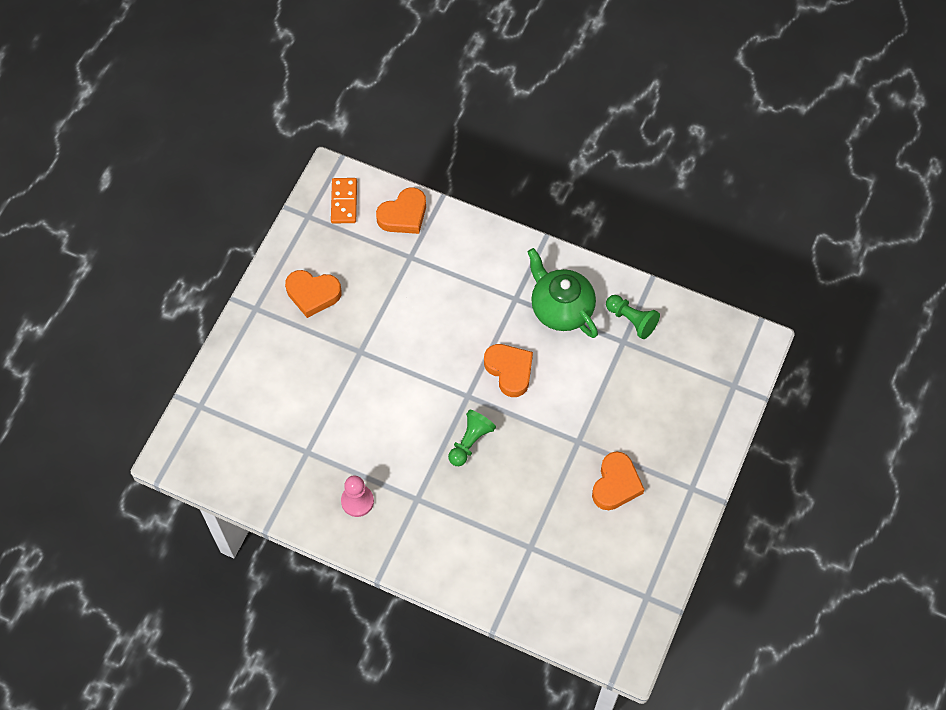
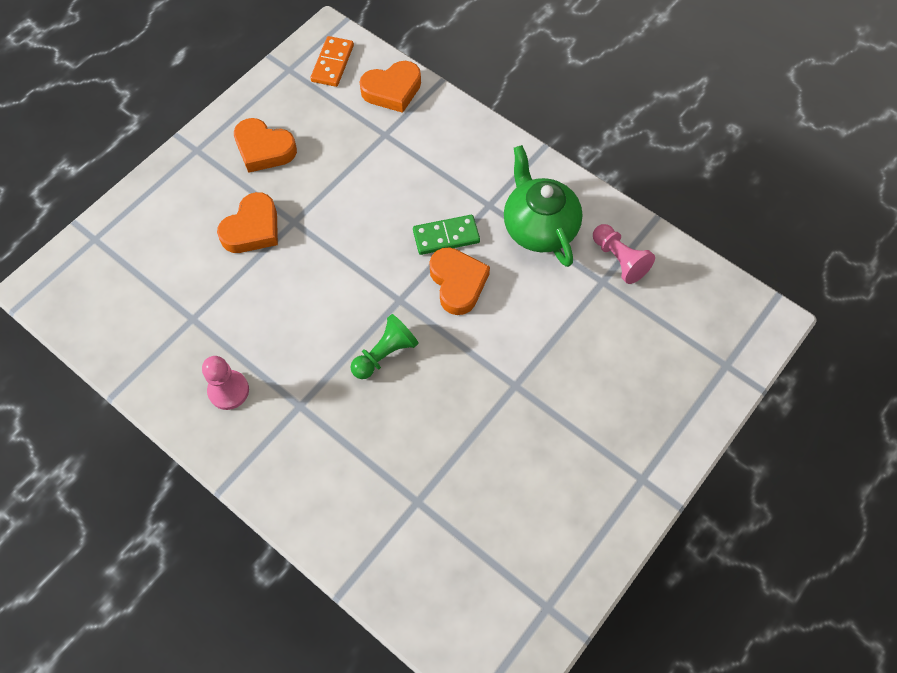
camera: 15 degrees right, 0 degrees up
orange heart [592,452,644,510] -> orange heart moved to [217,192,278,253]
green pawn [606,295,660,339] -> pink pawn [593,224,655,284]
none -> green domino [413,215,480,255]

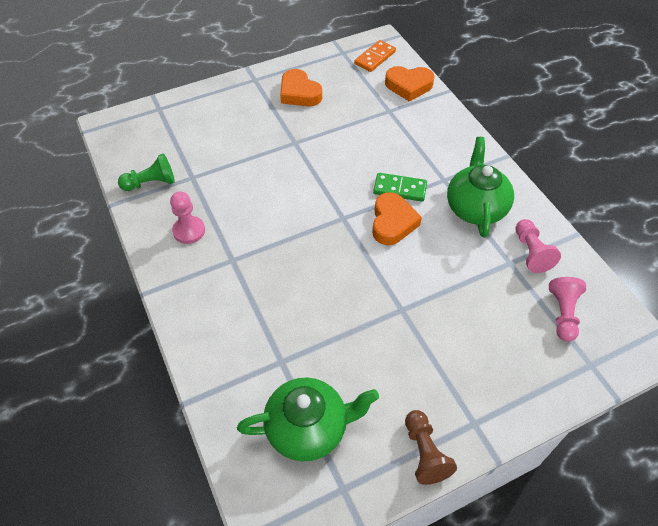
camera: 25 degrees right, 10 degrees down
orange heart [217,192,278,253] -> none
green pawn [351,314,419,379] -> green pawn moved to [118,154,175,191]
none -> green teapot [237,377,379,462]
none -> brown pawn [405,410,457,485]
none -> pink pawn [549,277,586,342]

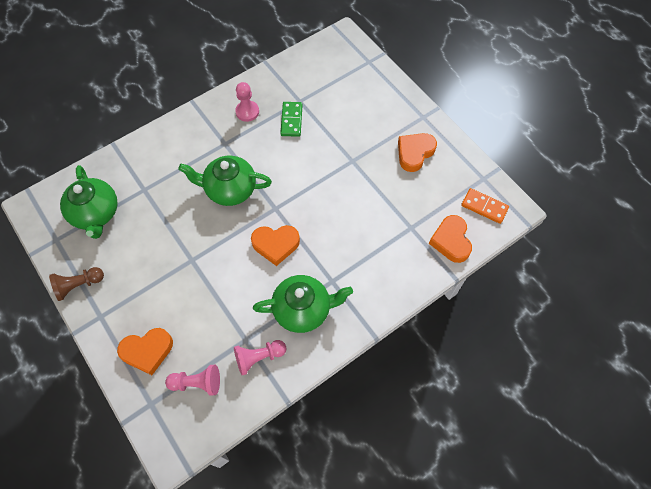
camera: 80 degrees right, 10 degrees up
green pawn [118,154,175,191] -> none
green domino [373,173,427,202] -> green domino moved to [280,102,303,137]
none -> orange heart [117,328,173,375]
none -> green teapot [178,156,272,206]

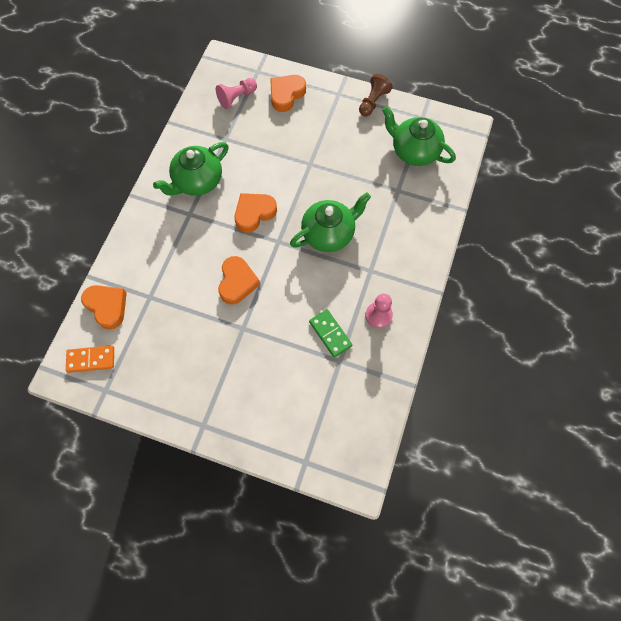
camera: 145 degrees right, 5 degrees up
pink pawn [234,340,287,375] -> none
orange heart [398,133,437,172] -> orange heart moved to [218,256,260,305]

